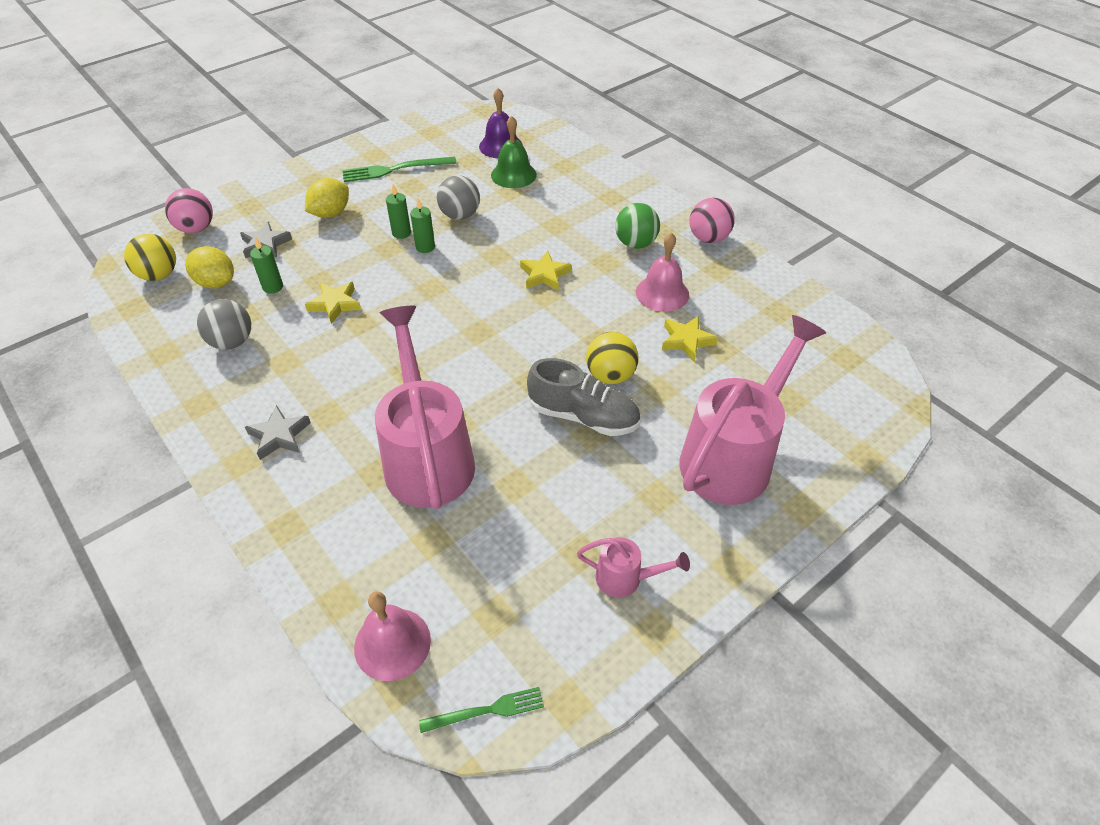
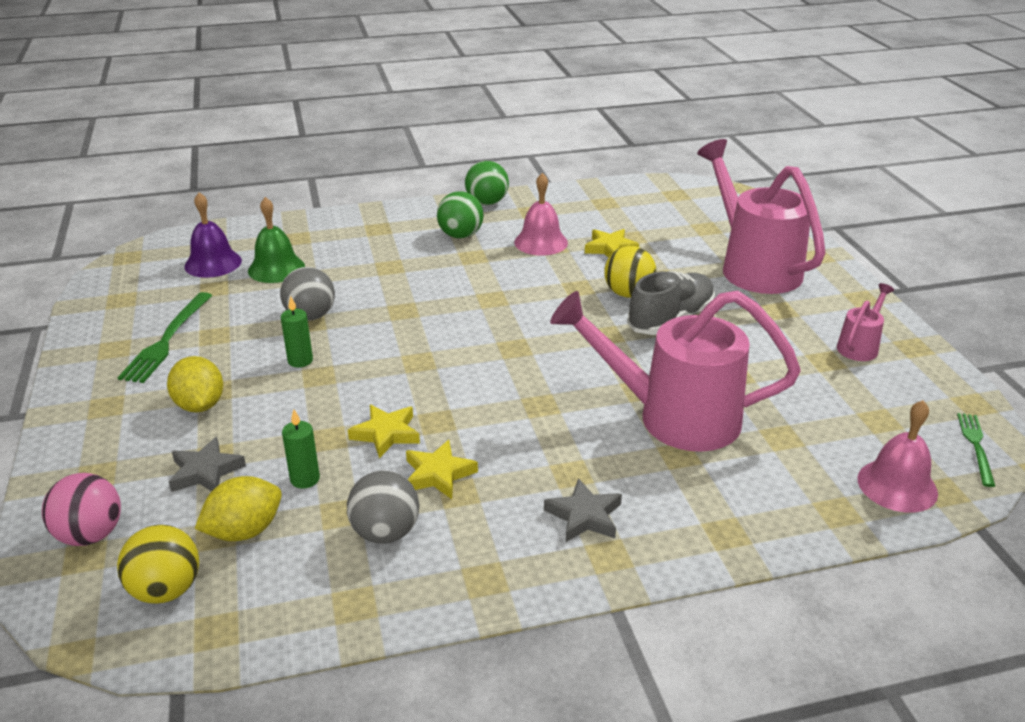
camera: 65 degrees left, 15 degrees down
green candle [410,198,435,253] -> none
yellow star [520,251,572,291] -> yellow star moved to [406,440,478,499]
pink ball [690,198,735,243] -> green ball [465,161,509,205]

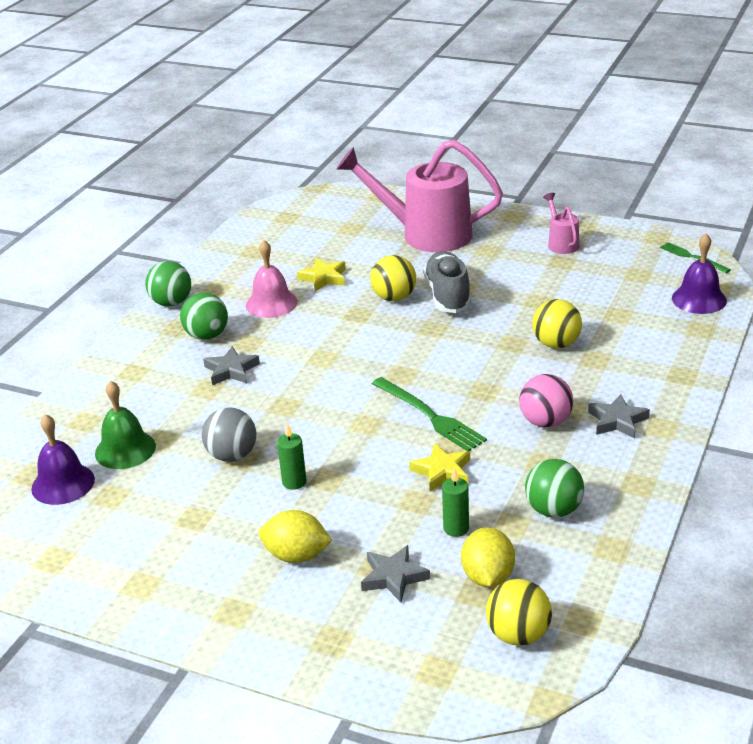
camera: 50 degrees left, 0 degrees up
pink ball [42,473,121,546] -> pink ball moved to [519,374,573,428]
green fork [117,292,212,383] -> green fork moved to [372,377,487,451]
grey ball [347,470,419,544] -> green ball [525,459,584,518]
yellow star [406,440,478,499] -> none
pink watering can [550,291,801,452] -> yellow ball [532,299,582,348]
pink bell [858,400,938,513] -> purple bell [672,234,727,314]
none -> grey star [203,346,260,385]

